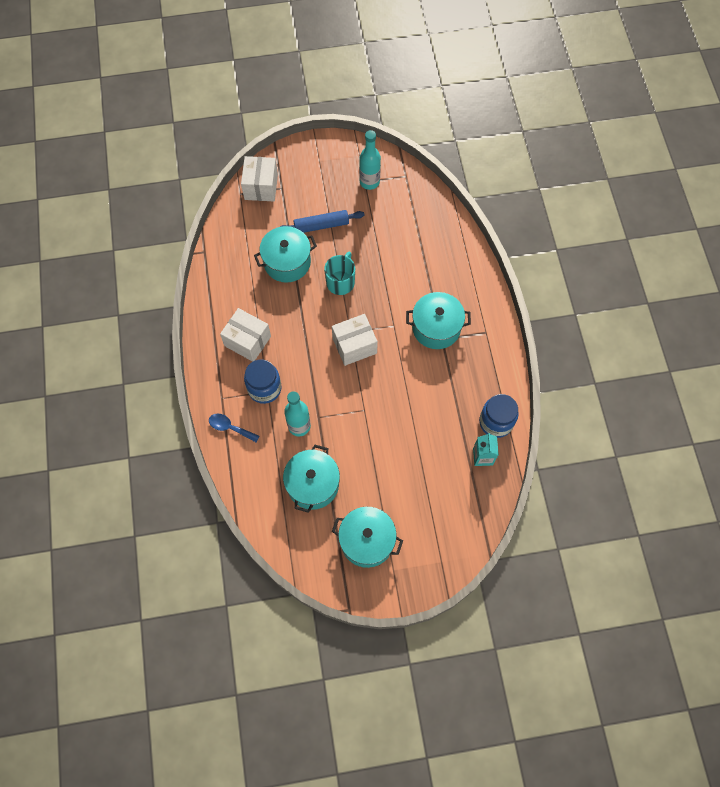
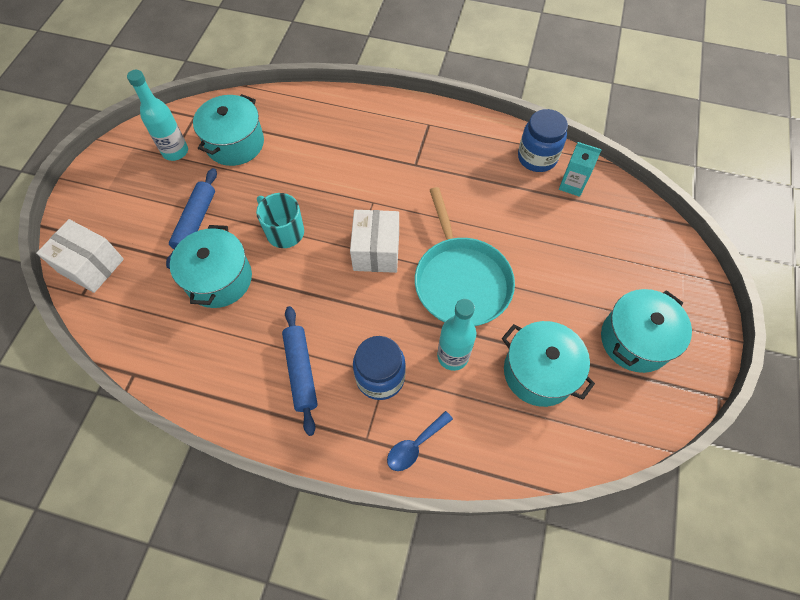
camera: 65 degrees left, 5 degrees down
white box [220,308,271,362] -> blue rolling pin [282,306,318,436]
turquoise pot [406,292,471,349] -> turquoise pot moved to [193,94,264,166]
none -> turquoise pan [415,187,515,326]

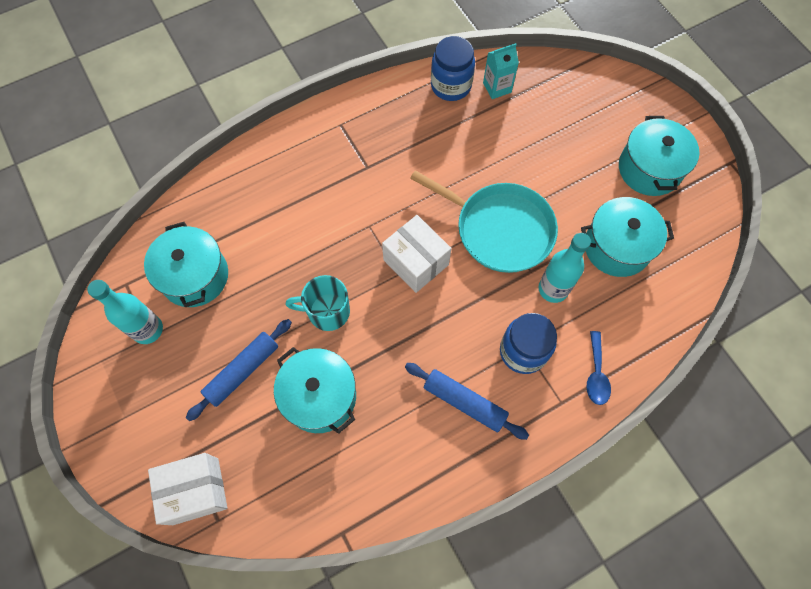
camera: 45 degrees left, 5 degrees up
blue rolling pin [166,168,217,269] -> blue rolling pin turned 75 degrees clockwise [186,319,292,421]

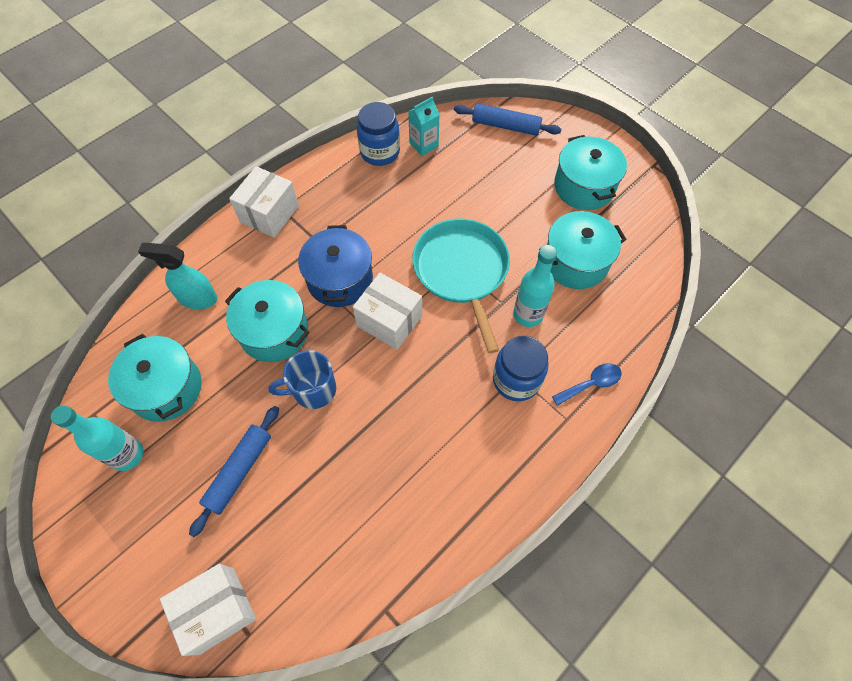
camera: 15 degrees left, 5 degrees down
turquoise pot [274,347,356,434] -> turquoise pot moved to [225,280,309,362]
turquoise mug [285,275,350,331] -> blue mug [268,350,336,409]
blue rolling pin [405,363,529,440] -> blue rolling pin moved to [454,103,561,136]
turquoise pan [410,170,558,273] -> turquoise pan turned 120 degrees counterclockwise [412,219,510,353]
blue spoon [586,331,611,405] -> blue spoon turned 105 degrees counterclockwise [552,363,622,406]
none -> turquoise spray bottle [138,243,217,310]
none -> white box [229,166,299,238]
none -> blue pot [298,225,373,307]

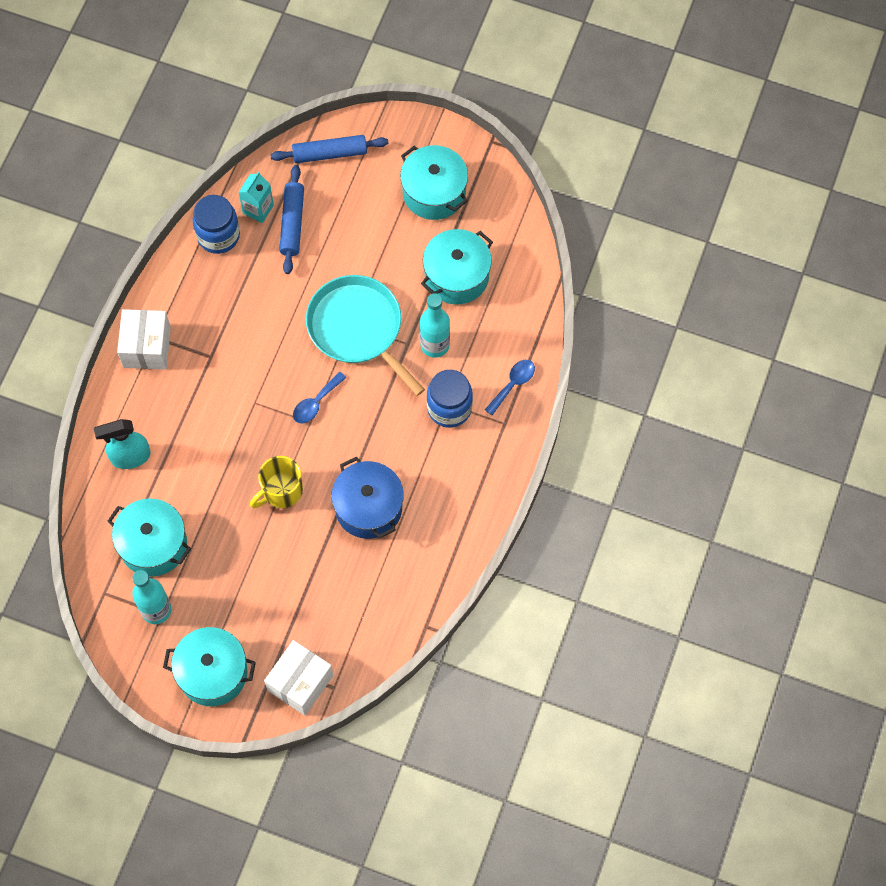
camera: 25 degrees left, 5 degrees up
blue rolling pin [189,406,279,537] -> blue rolling pin moved to [279,165,304,274]
turquoise pot [225,280,309,362] -> turquoise pot moved to [163,627,256,706]
blue mug [268,350,336,409] -> yellow mug [250,456,303,508]
blue pot [298,225,373,307] -> blue pot moved to [331,457,404,539]
white box [353,273,422,350] -> blue spoon [293,372,347,423]

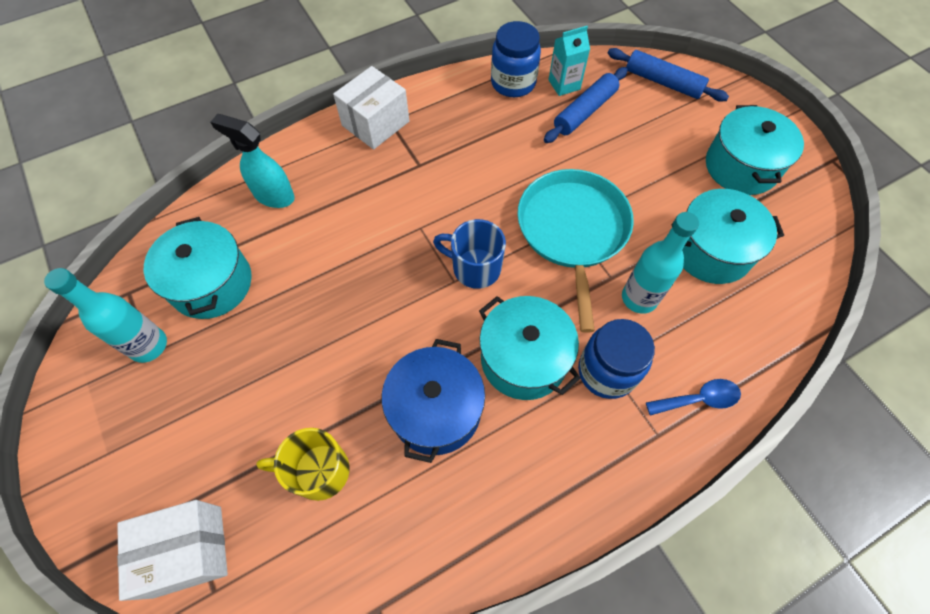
camera: 40 degrees right, 5 degrees down
turquoise pot [163,627,256,706] -> turquoise pot moved to [479,296,581,400]
yellow mug [250,456,303,508] -> yellow mug moved to [256,428,350,501]
blue spoon [293,372,347,423] -> blue mug [433,219,506,289]

